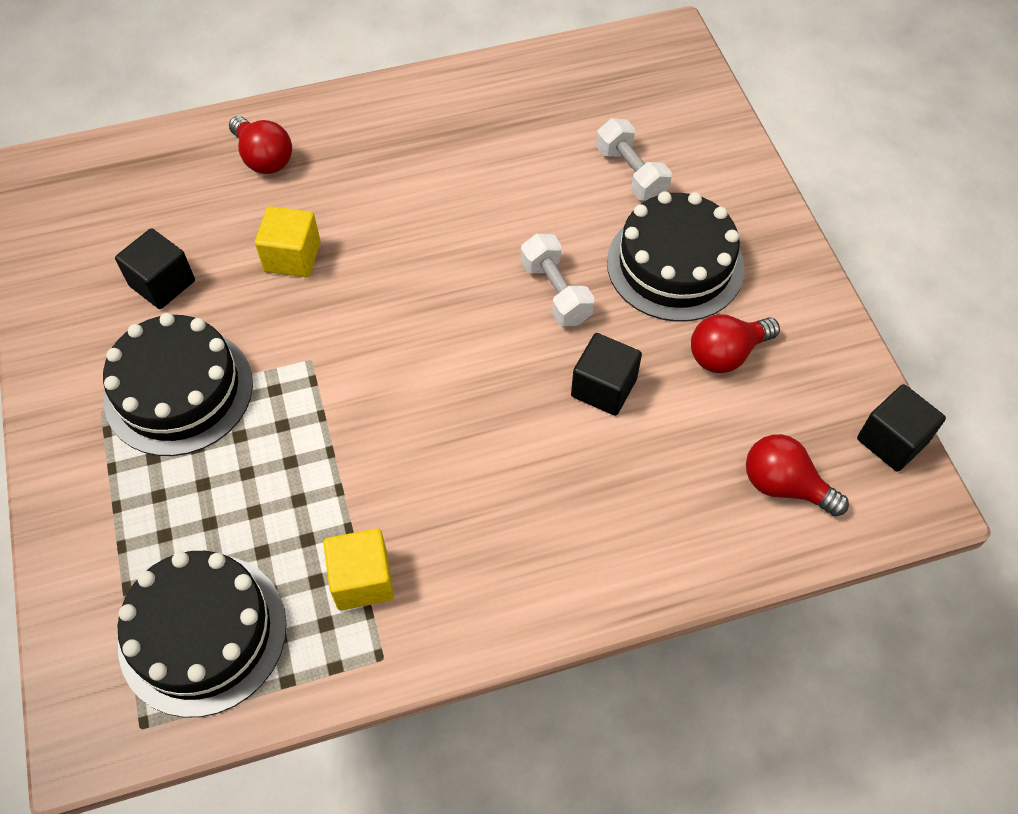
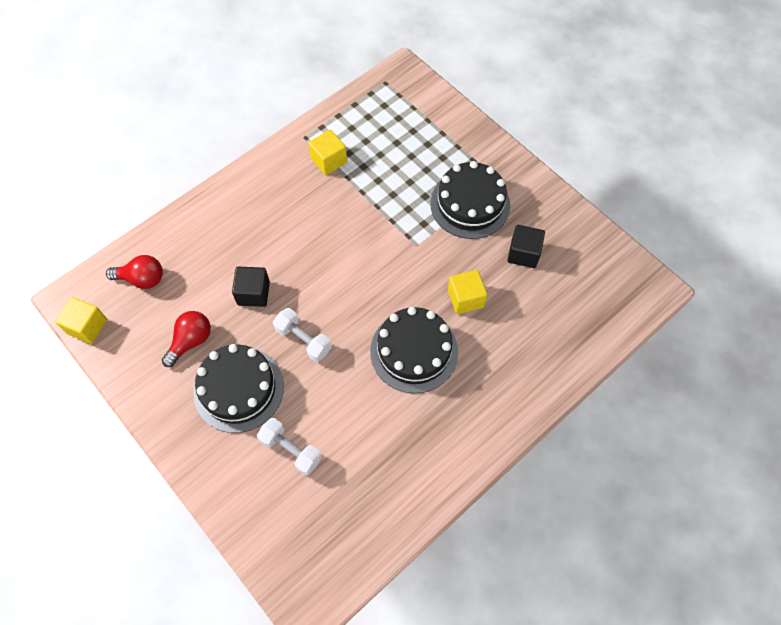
camera: 155 degrees right, 5 degrees up
black cake [118,551,287,718] -> black cake moved to [370,307,458,393]
red light bulb [229,116,292,174] -> none
black cube [857,384,946,472] -> yellow cube [55,297,107,344]

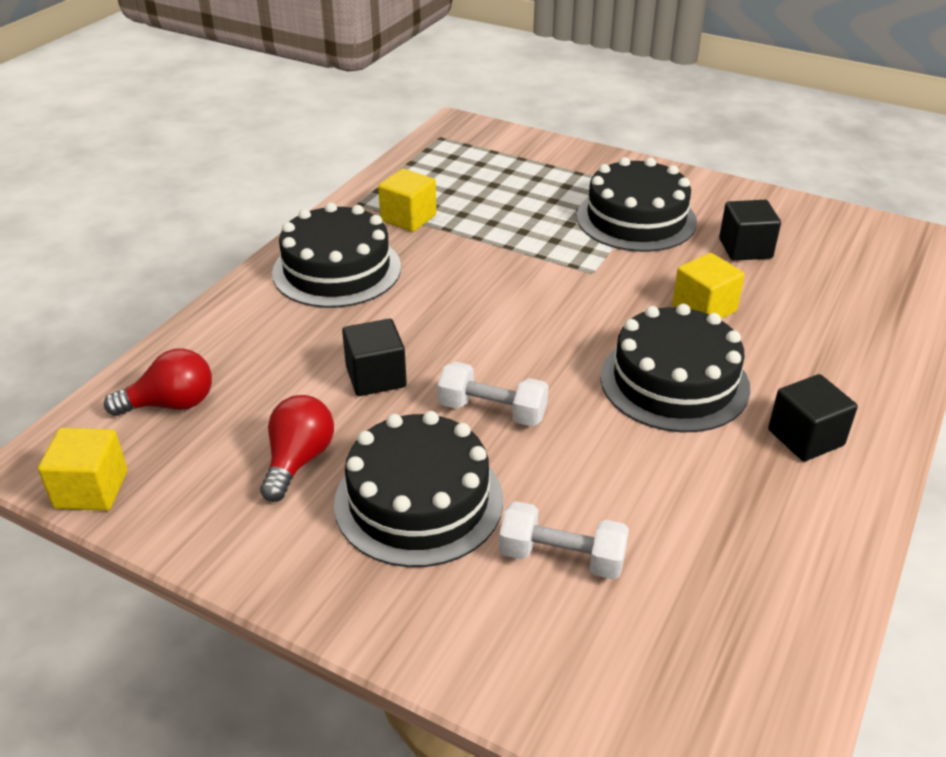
camera: 20 degrees left, 25 degrees down
none -> black cake [272,203,401,308]
none -> black cube [768,374,858,461]

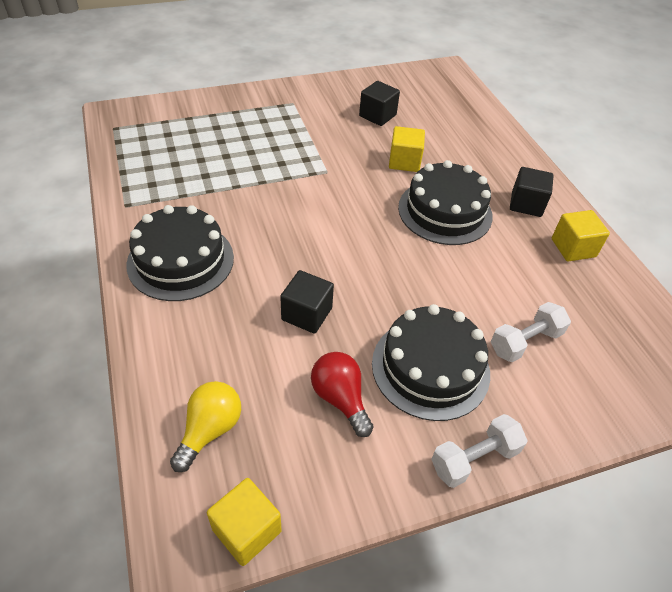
camera: 50 degrees left, 10 degrees up
red light bulb [104,348,212,416] -> yellow light bulb [170,381,241,472]
yellow cube [378,169,437,232] -> yellow cube moved to [552,210,610,262]
white dumbbell [437,362,549,427] -> white dumbbell moved to [431,414,528,488]
black cake [577,157,697,252] -> none

